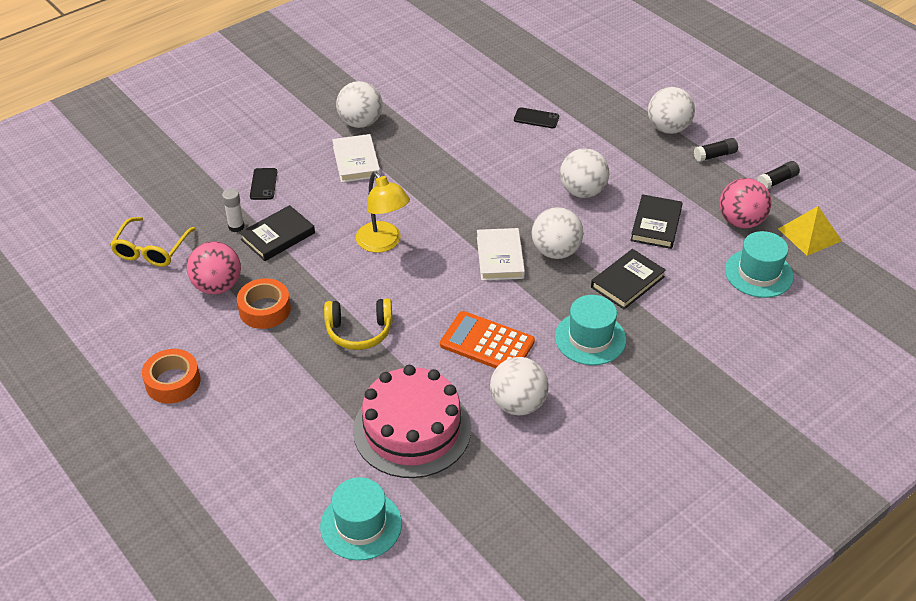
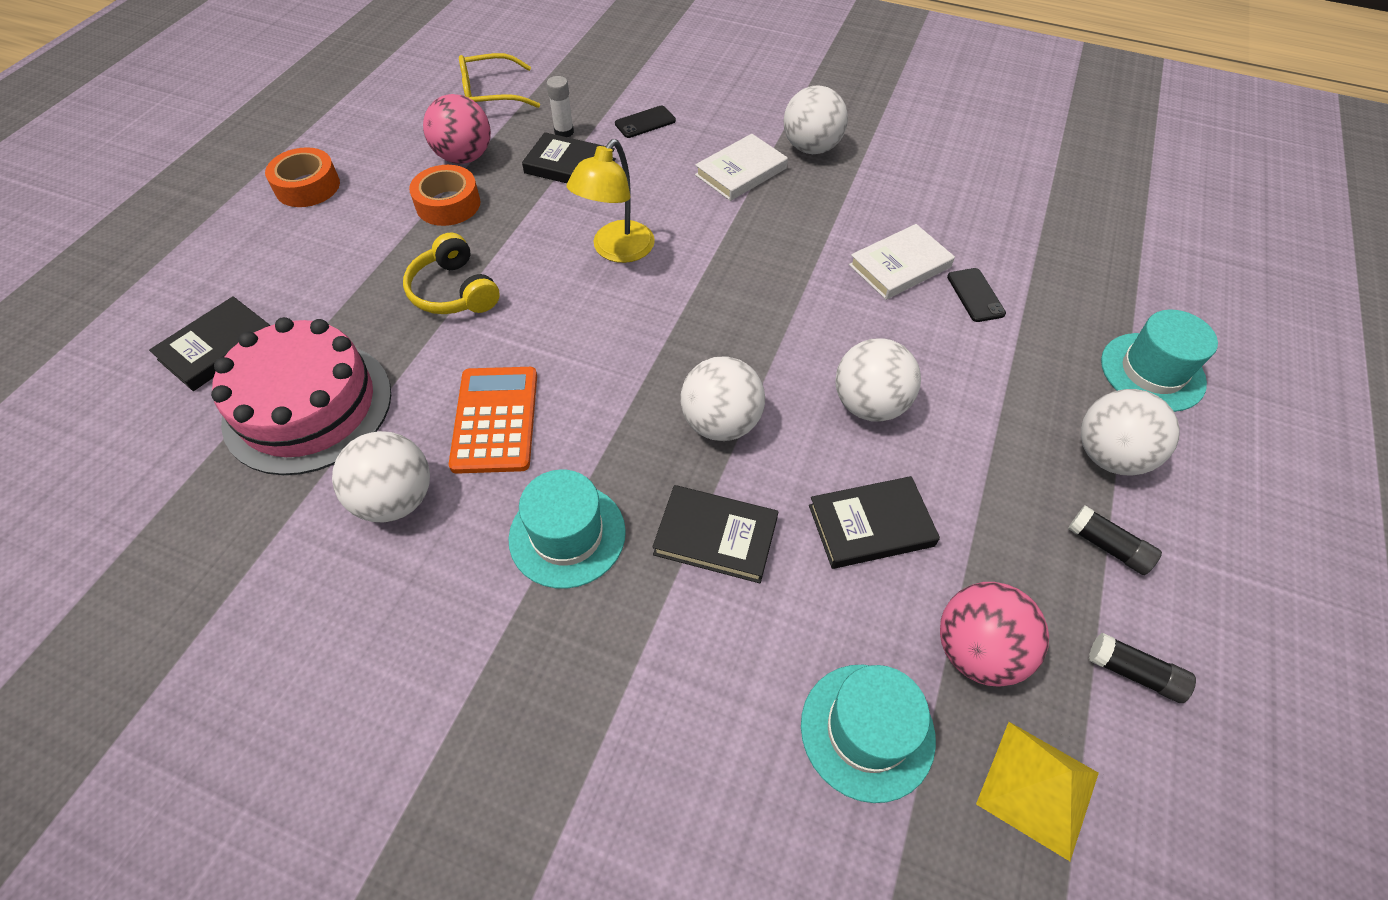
camera: 60 degrees right, 10 degrees up
turquoise hat [320,477,402,561] -> turquoise hat moved to [1101,310,1218,412]
white book [477,228,525,281] -> white book moved to [849,224,955,300]
none -> black book [149,296,270,391]

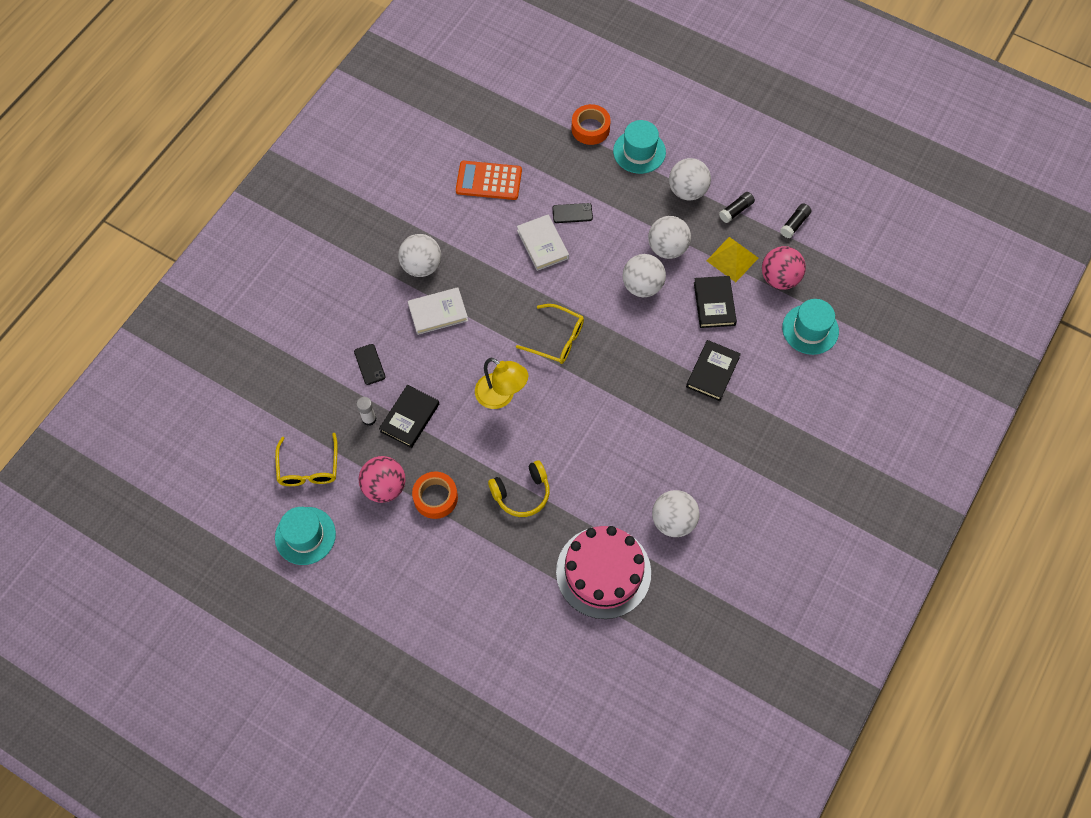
camera: 80 degrees left, 10 degrees up
black book [149,296,270,391] -> none
orange tape [265,147,340,207] -> orange tape moved to [572,104,611,145]
orange calculator [449,367,537,474] -> orange calculator moved to [456,161,522,200]
turquoise hat [508,470,626,589] -> turquoise hat moved to [275,507,336,565]
white ball [680,356,765,441] -> white ball moved to [648,216,691,259]
white book [695,134,788,201] -> white book turned 75 degrees counterclockwise [408,287,468,335]
yellow pyramid [976,722,1099,861] -> yellow pyramid moved to [706,237,758,282]
none -> yellow glasses [516,304,584,364]

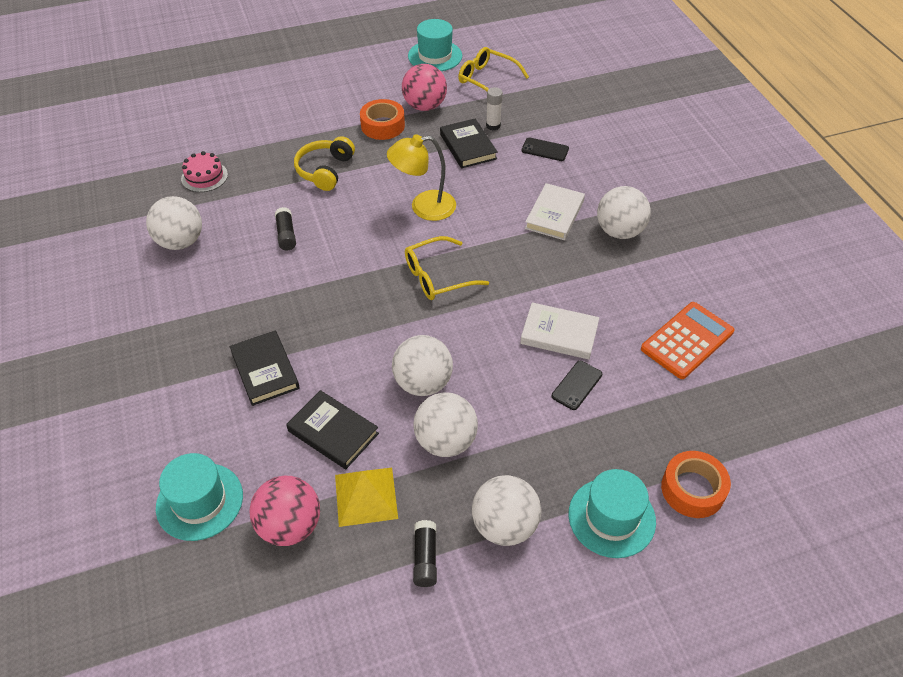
camera: 130 degrees right, 15 degrees down
pink cake [556,526,651,619] -> pink cake [181,151,228,192], size x0.47
black glue stick [780,203,812,238] -> black glue stick moved to [275,207,296,250]

